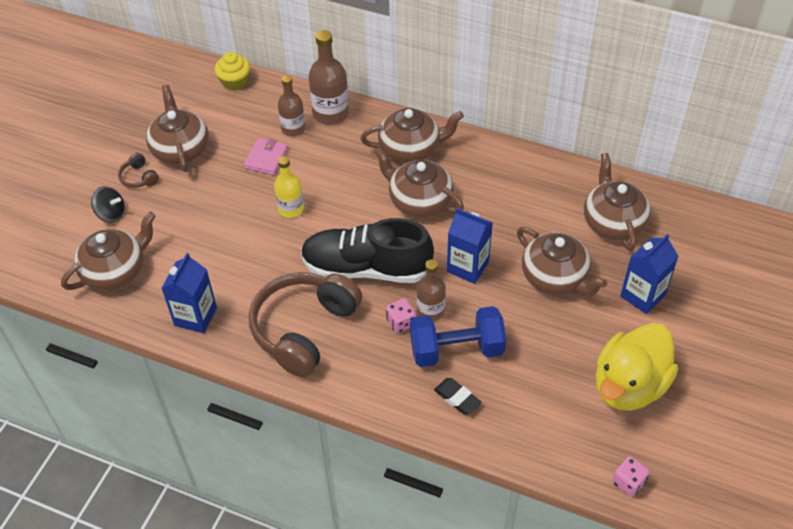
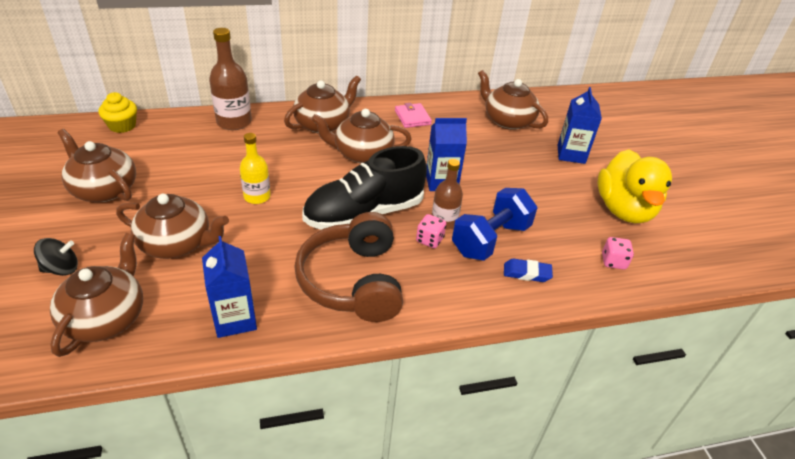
camera: 40 degrees left, 10 degrees down
brown headphones [118,153,159,188] -> none
pink wallet [244,138,288,175] -> pink wallet moved to [395,103,432,128]
brown bottle [278,75,305,136] -> none
black eraser [434,378,482,415] -> blue eraser [504,258,553,282]
brown teapot [517,227,607,296] -> brown teapot moved to [116,194,229,259]
pink dice [612,456,650,497] -> pink dice moved to [602,237,634,270]

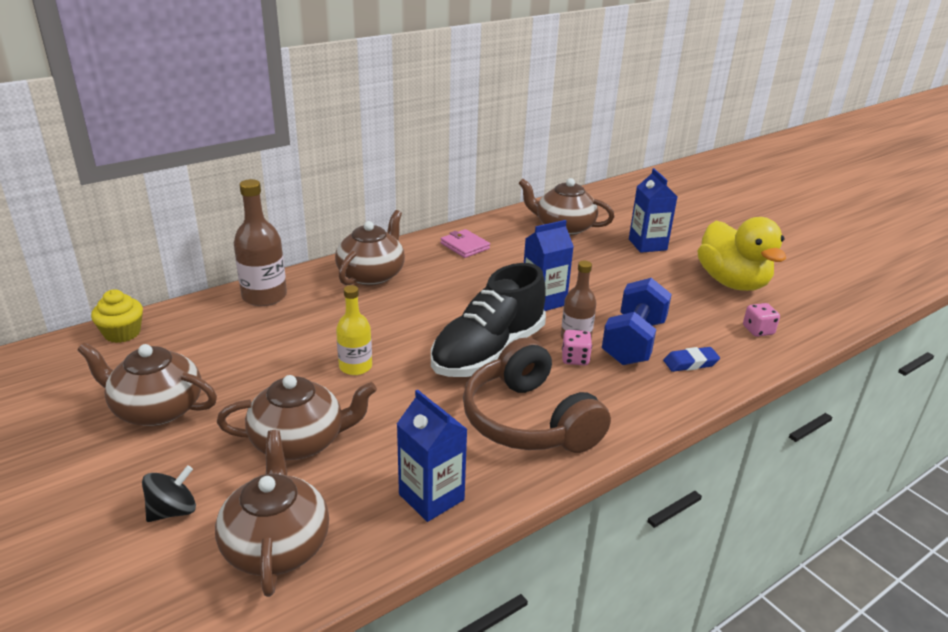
camera: 20 degrees left, 10 degrees down
brown teapot [311,109,412,163] -> none

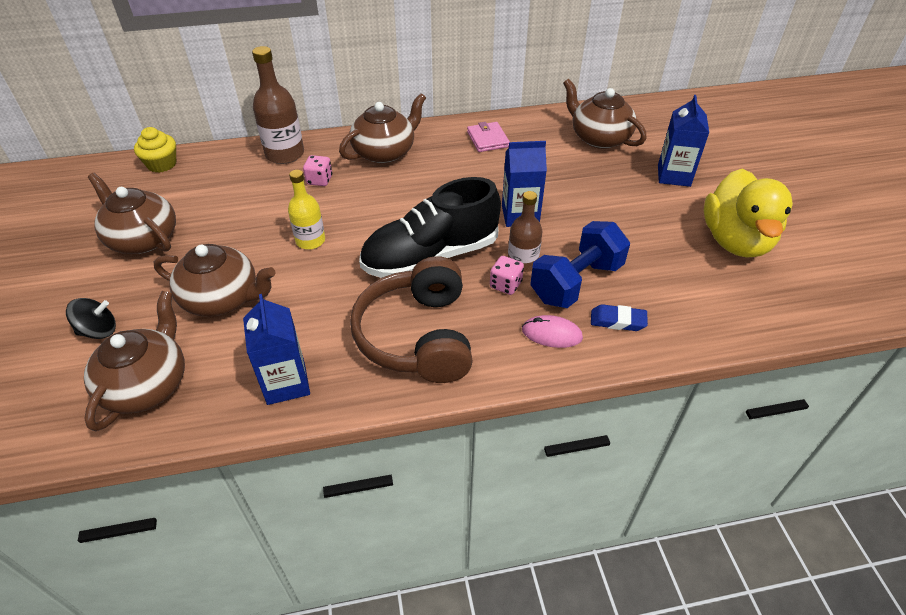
camera: 25 degrees right, 15 degrees up
pink dice [743,303,780,337] -> pink dice moved to [303,155,332,186]
none -> pink mouse [522,315,583,348]

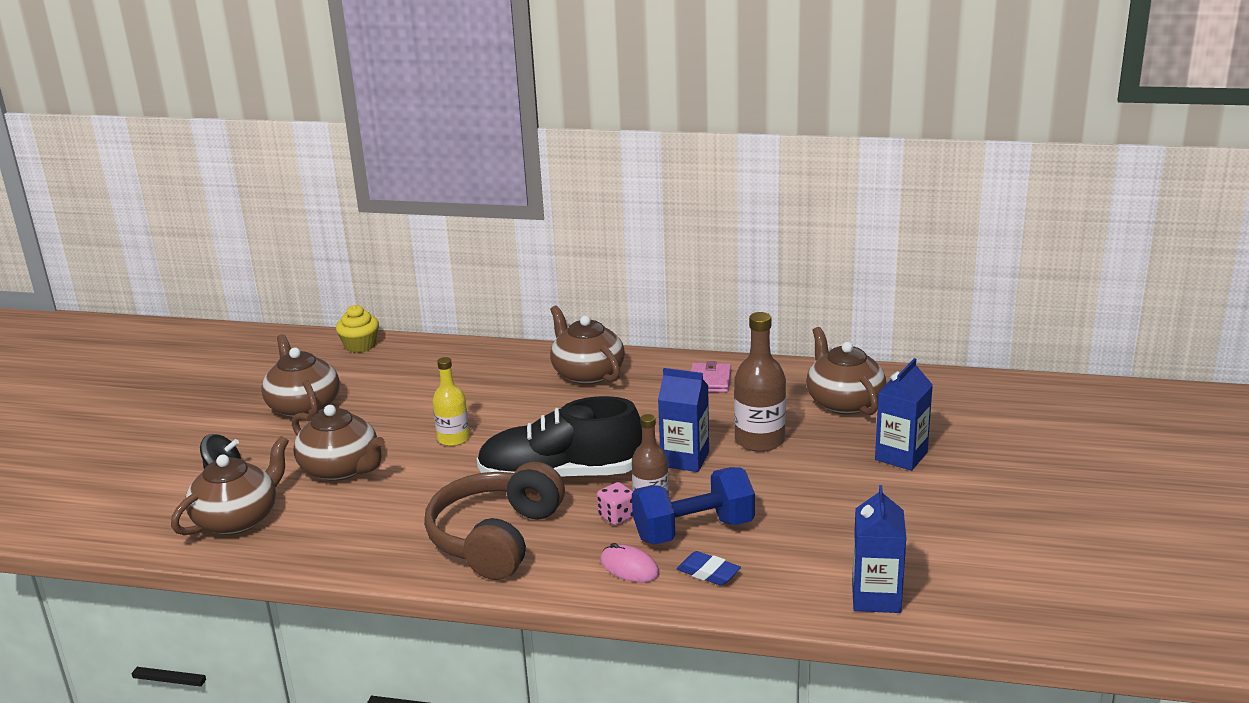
camera: 25 degrees right, 20 degrees down
blue carton [243,294,310,405] -> blue carton moved to [852,485,906,613]
brown bottle [252,46,304,164] -> brown bottle moved to [734,312,786,452]
pink dice [303,155,332,186] -> none
brown teapot [339,93,426,163] -> brown teapot turned 105 degrees counterclockwise [550,306,625,385]
yellow duck [704,169,793,258] -> none

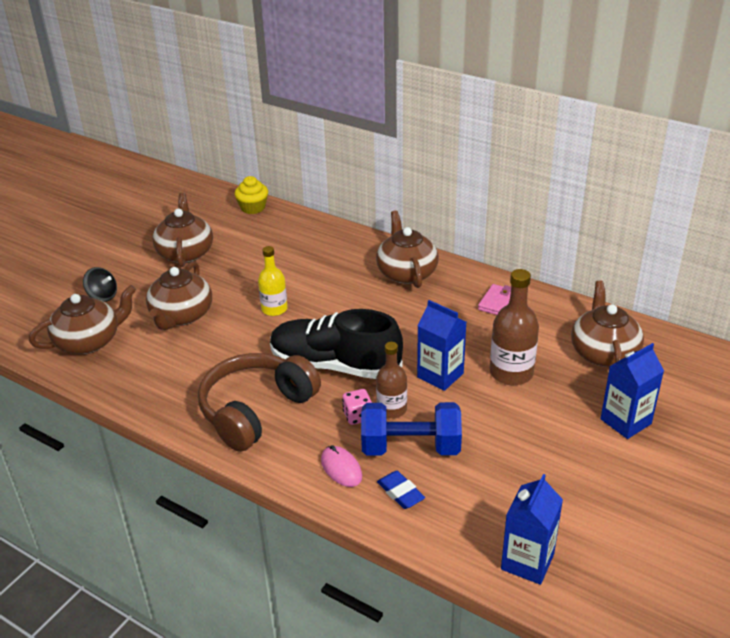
camera: 20 degrees right, 10 degrees up
brown teapot [292,405,385,481] -> brown teapot turned 45 degrees clockwise [146,261,212,330]

